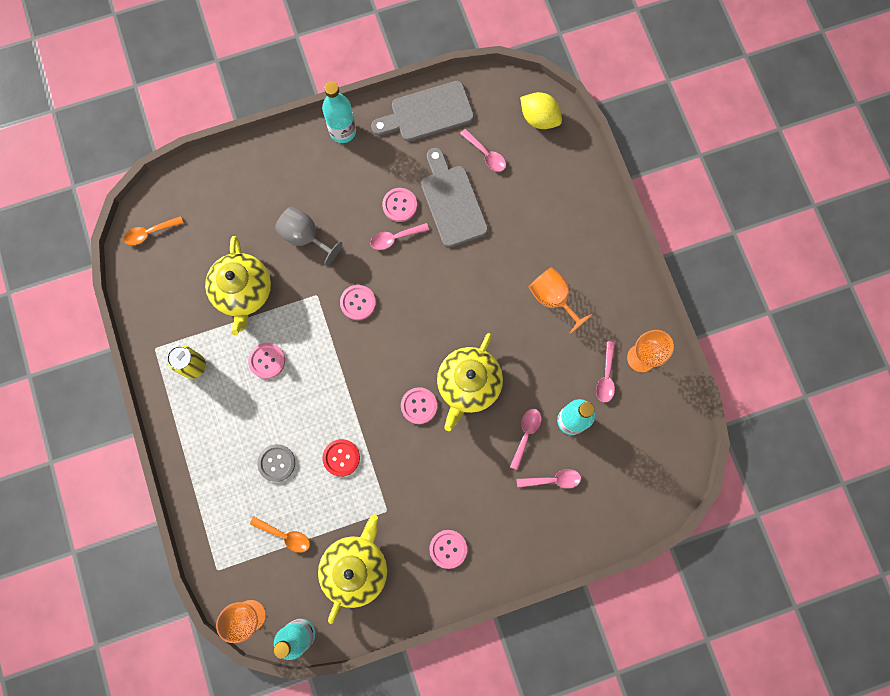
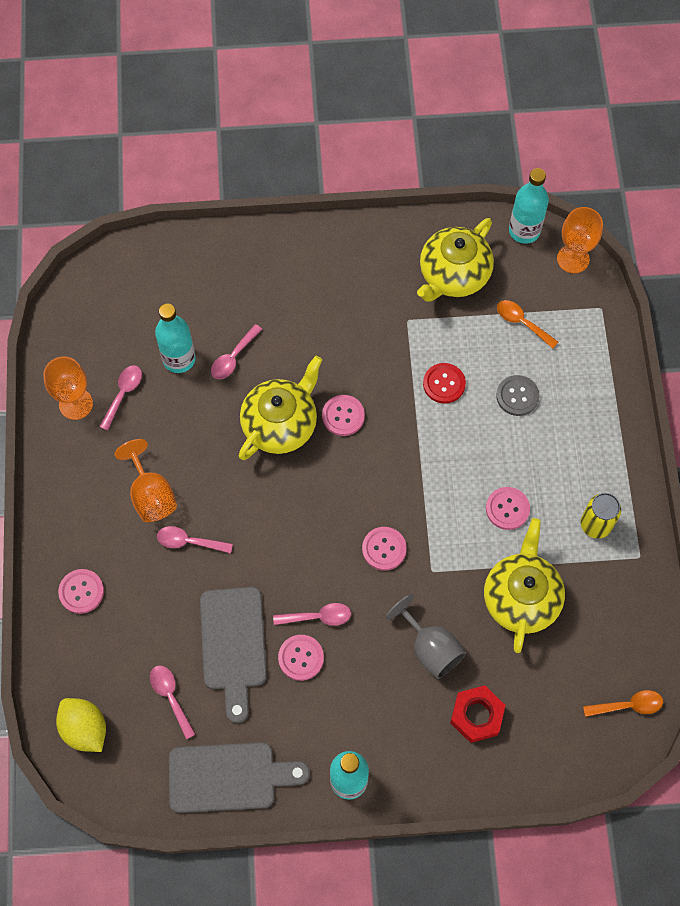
camera: 165 degrees left, 10 degrees down
pink button [429,530,467,569] -> pink button moved to [58,569,104,614]
pink spoon [517,469,581,489] -> pink spoon moved to [157,526,233,553]
none -> red nut [450,685,506,743]

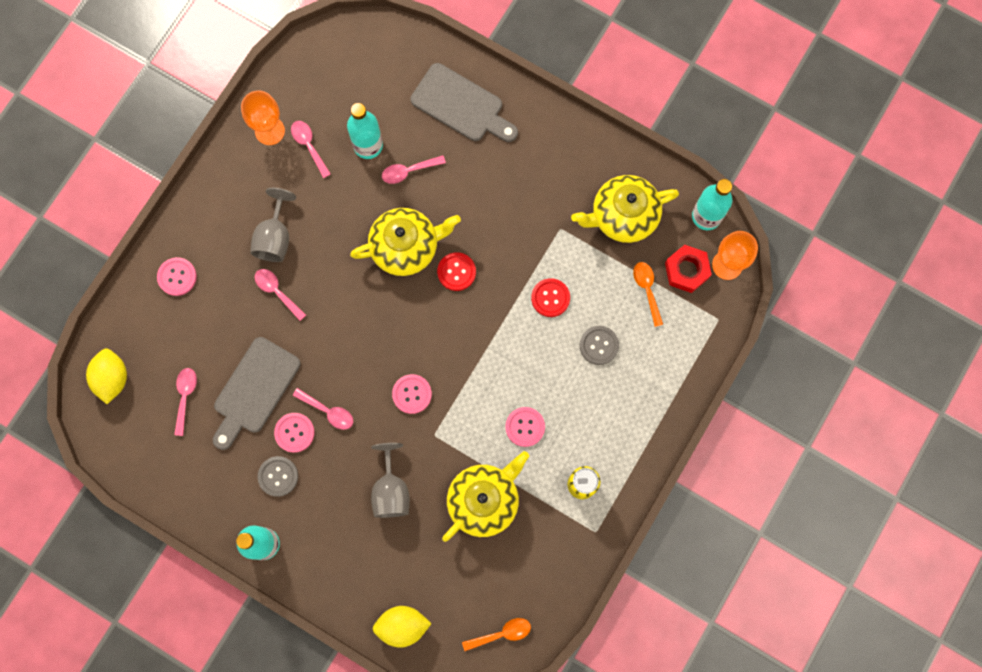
camera: 35 degrees right, 10 degrees up
pink spoon [99,365,142,431] -> pink spoon turned 90 degrees counterclockwise [291,121,331,178]
orange goblet [115,439,177,522] -> grey goblet [250,188,296,262]
grey cutting board [169,742,310,813] -> grey cutting board moved to [411,63,518,142]
pink button [322,395,365,436] -> red button [437,252,476,291]
red nut [450,685,506,743] -> red nut moved to [665,245,712,293]
orange spoon [583,690,663,717] -> orange spoon turned 45 degrees counterclockwise [462,618,531,651]
none -> grey button [258,456,298,497]
none -> yellow lemon [373,606,432,648]

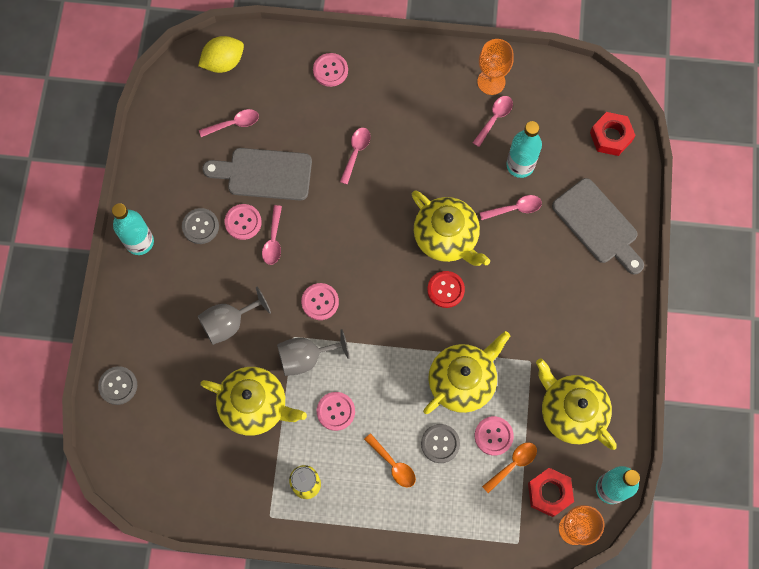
camera: 65 degrees right, 5 degrees down
grey goblet [250,188,296,262] -> grey goblet moved to [277,329,350,376]
yellow lemon [373,606,432,648] -> grey button [98,366,137,405]
pink spoon [382,155,446,184] -> pink spoon turned 120 degrees clockwise [480,195,542,220]
grey cutting board [411,63,518,142] -> grey cutting board turned 45 degrees counterclockwise [552,178,644,274]
orange spoon [462,618,531,651] -> orange spoon moved to [364,433,416,487]
red button [531,278,570,317] -> yellow teapot [423,331,510,414]
none -> pink button [475,416,514,456]
none -> red nut [590,112,635,156]

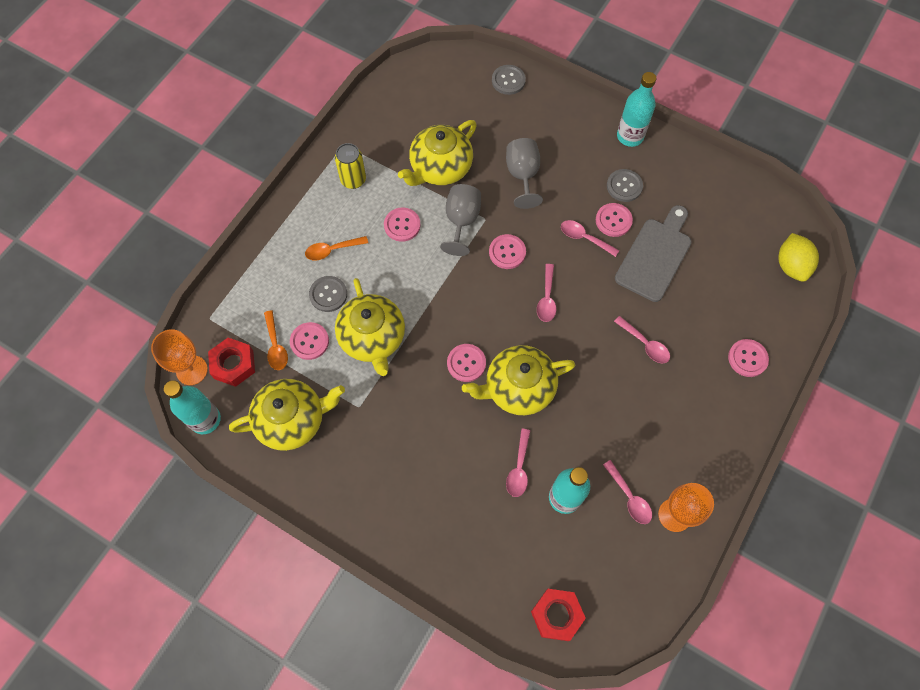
camera: 115 degrees right, 5 degrees down
pink spoon [199,109,259,137] -> pink spoon moved to [537,264,556,322]
red button [427,271,465,308] -> pink button [447,344,486,382]
grey cutting board [552,178,644,274] -> none

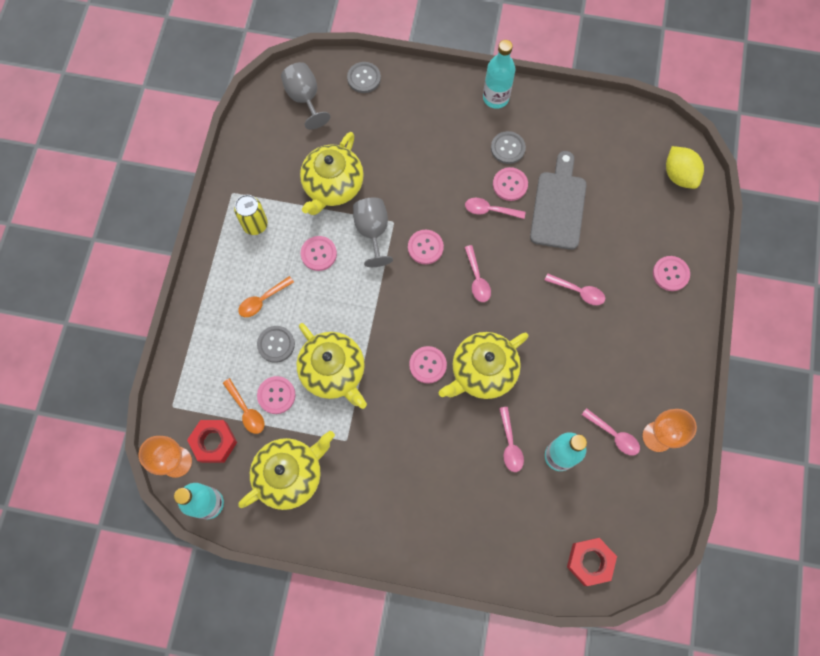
camera: 20 degrees left, 5 degrees up
grey goblet [506,138,543,209] -> grey goblet moved to [281,62,330,129]

